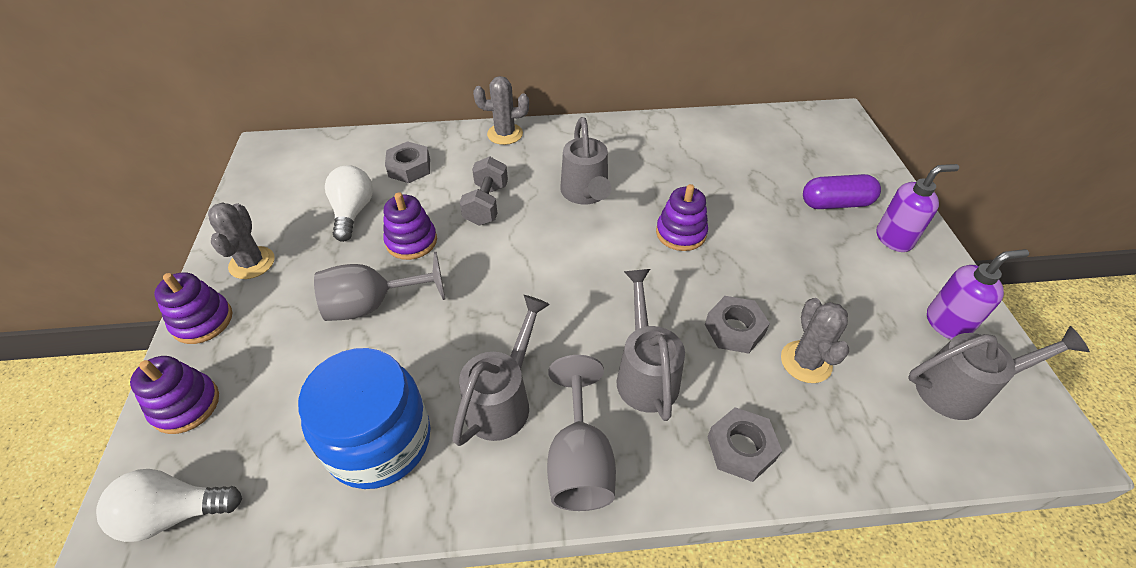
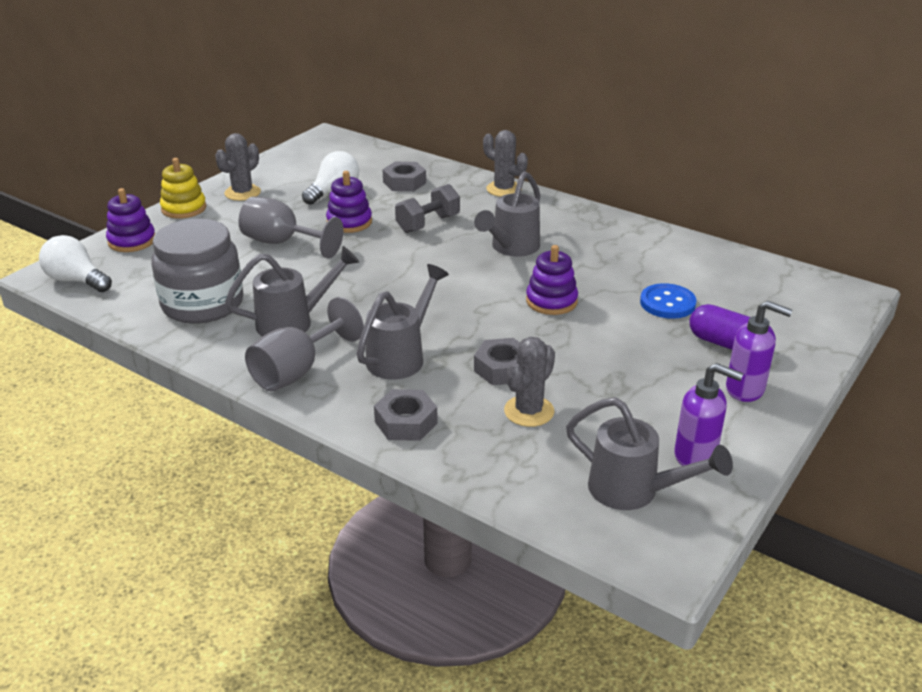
camera: 40 degrees right, 15 degrees down
purple stacking toy [154,273,232,344] -> yellow stacking toy [160,158,206,219]
blue jar [298,348,430,489] -> grey jar [151,219,244,324]
none -> blue button [640,283,697,319]

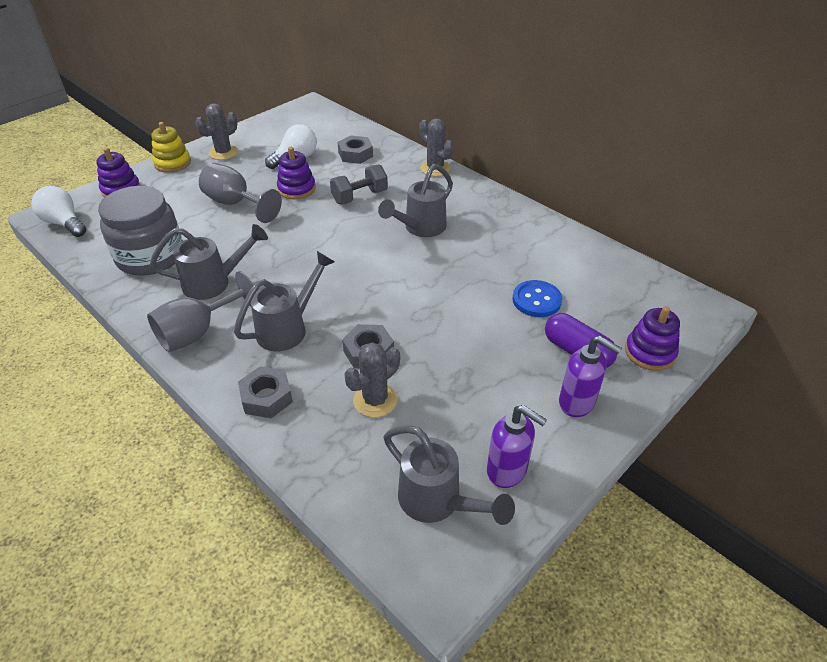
camera: 10 degrees right, 10 degrees up
purple stacking toy [526,245,578,315] -> purple stacking toy moved to [625,306,680,371]

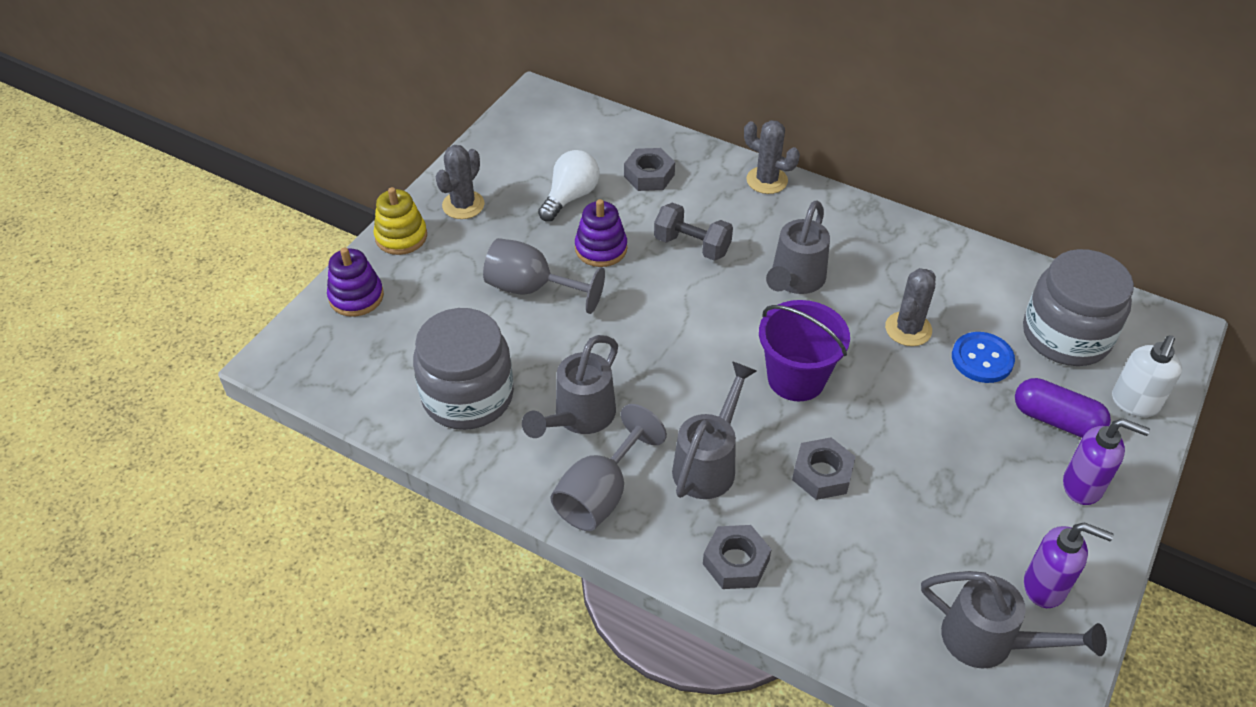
camera: 15 degrees left, 5 degrees up
white light bulb [31,186,86,237] -> none
grey watering can [150,224,268,300] -> grey watering can turned 150 degrees clockwise [522,335,618,438]
grey dumbbell [330,164,388,204] -> grey dumbbell turned 75 degrees clockwise [654,203,733,261]
grey cactus [344,342,400,418] -> grey cactus moved to [885,268,936,346]
purple stacking toy [625,306,680,371] -> white soap dispenser [1112,335,1182,417]
none -> purple bucket [759,300,850,401]
none -> grey jar [1023,249,1134,366]

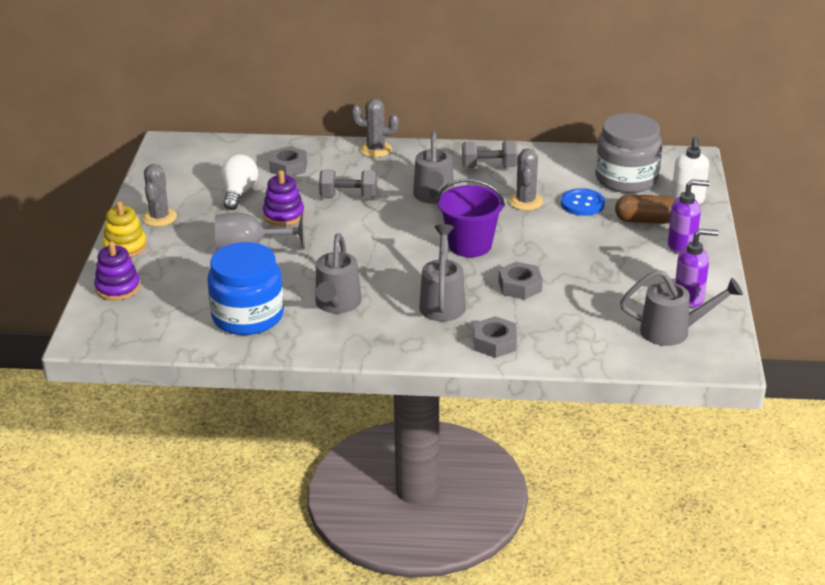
camera: 25 degrees left, 15 degrees down
grey jar [413,308,514,430] -> blue jar [208,242,284,335]
grey goblet [551,404,667,531] -> none
purple capsule [1015,378,1111,438] -> brown capsule [615,195,675,224]
none -> grey dumbbell [462,140,518,168]

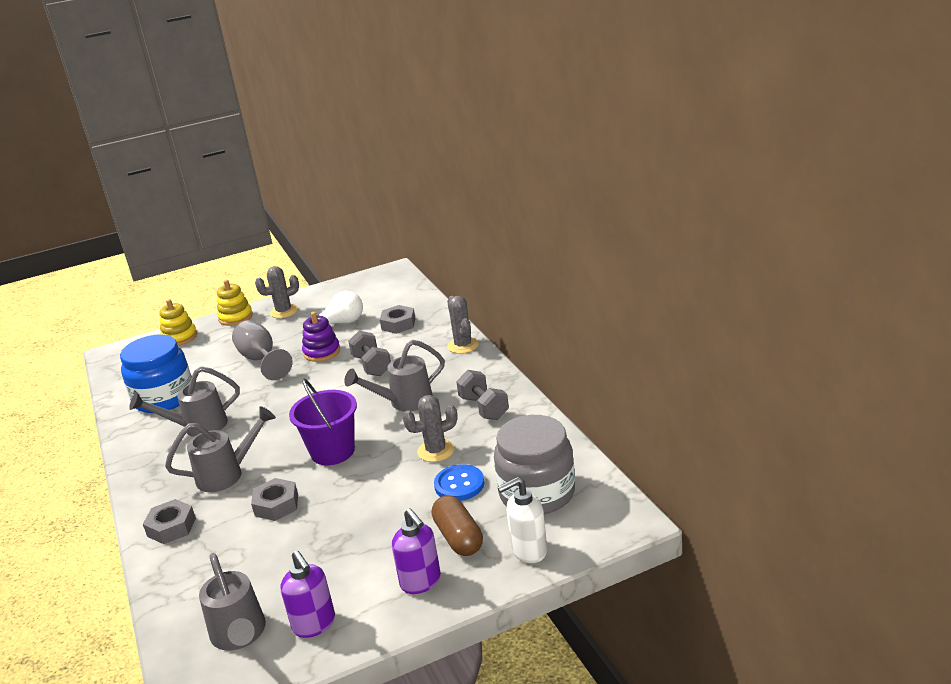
camera: 65 degrees right, 5 degrees down
purple stacking toy [94,241,140,301] -> yellow stacking toy [159,299,197,346]

